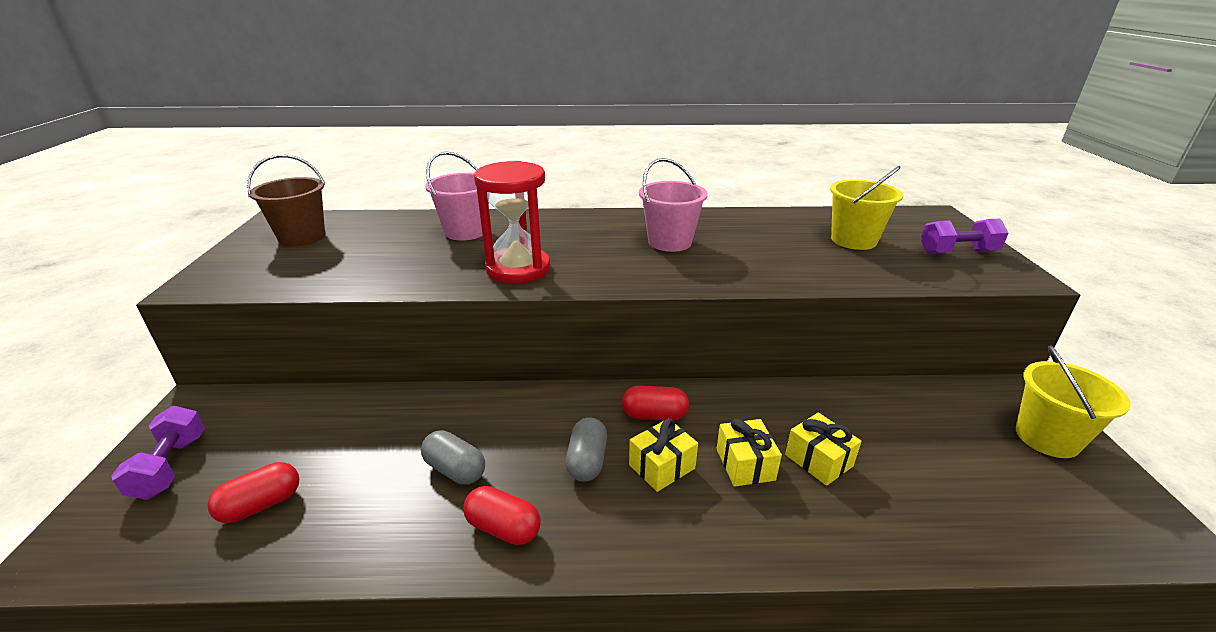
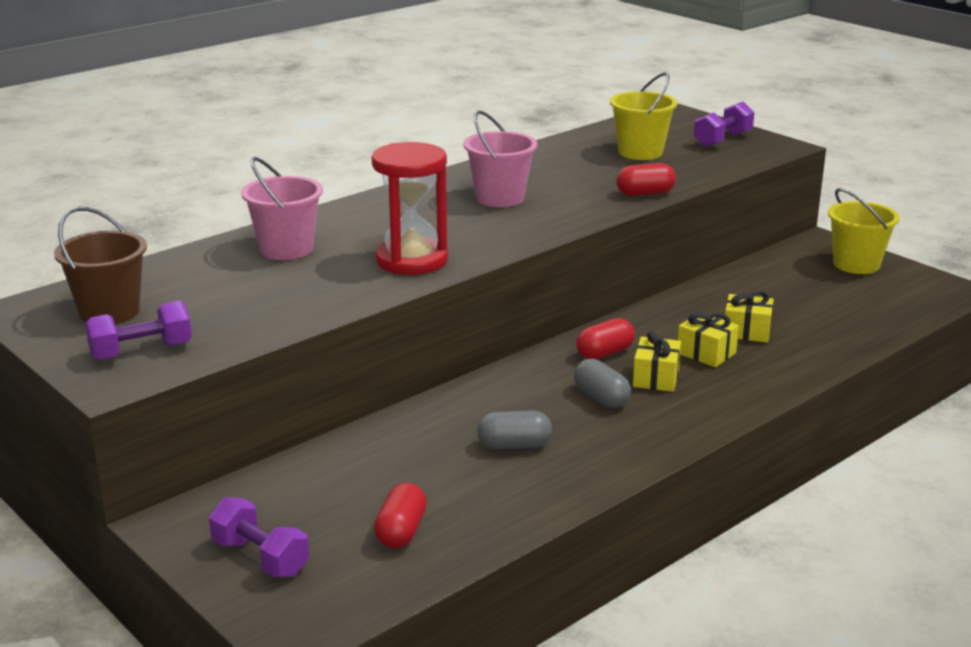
camera: 40 degrees left, 5 degrees down
red capsule [463,486,541,545] -> red capsule moved to [616,163,676,196]
none -> purple dumbbell [85,301,192,361]

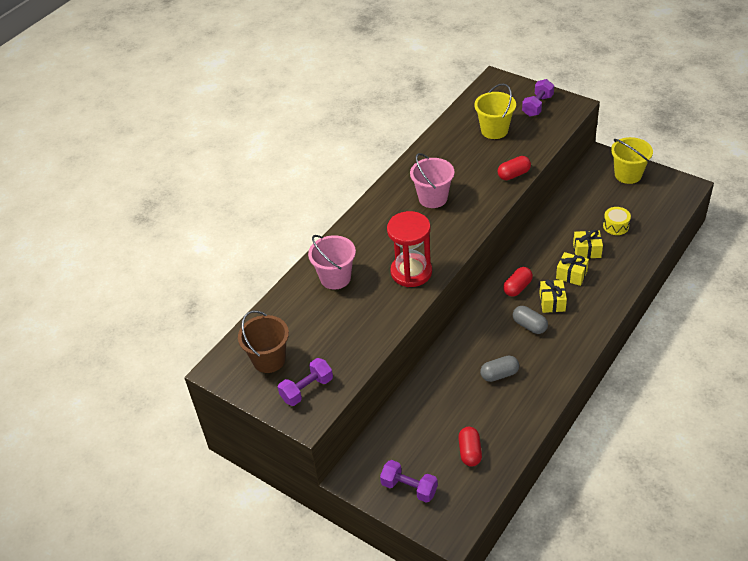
camera: 10 degrees left, 20 degrees up
none -> yellow drum [603,207,631,235]

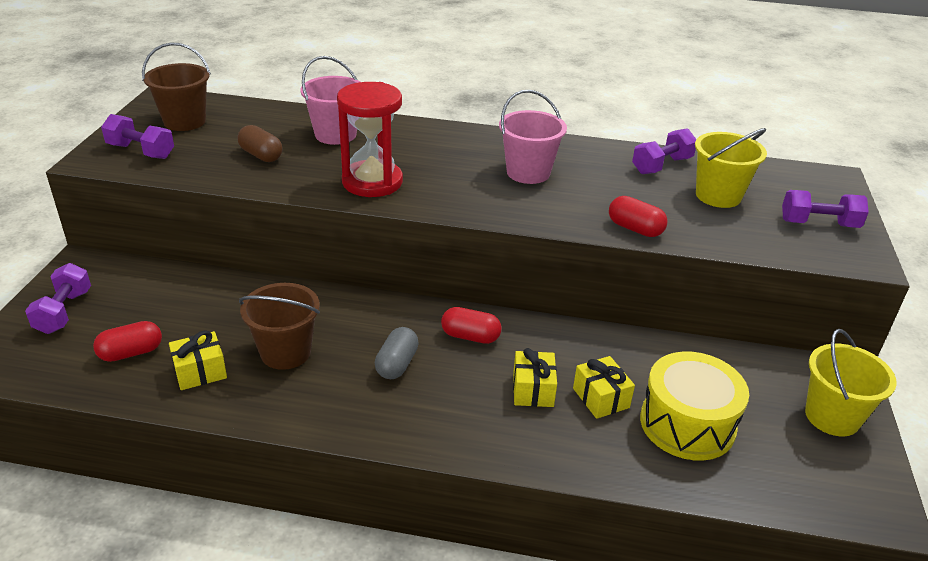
camera: 60 degrees right, 10 degrees down
grey capsule [480,356,519,382] -> brown bucket [239,283,320,370]
yellow gift [539,280,567,313] -> yellow gift moved to [169,331,227,390]
yellow drum [603,207,631,235] -> yellow drum [640,351,749,461], size x1.94
none -> brown capsule [237,125,283,162]
none -> purple dumbbell [632,128,696,174]

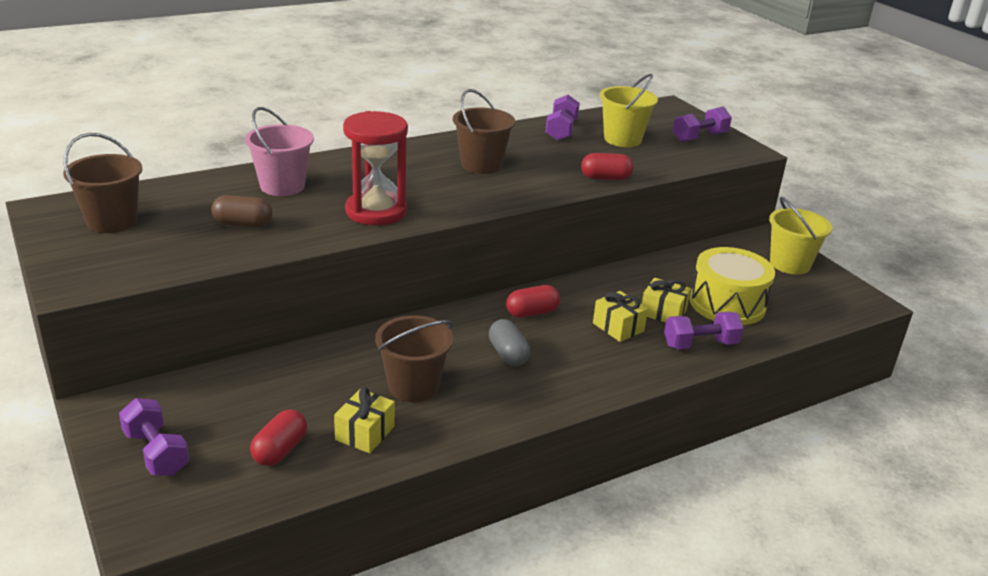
camera: 40 degrees left, 5 degrees down
purple dumbbell [101,114,174,159] -> purple dumbbell moved to [664,312,744,349]
pink bucket [499,90,567,184] -> brown bucket [453,89,515,174]

